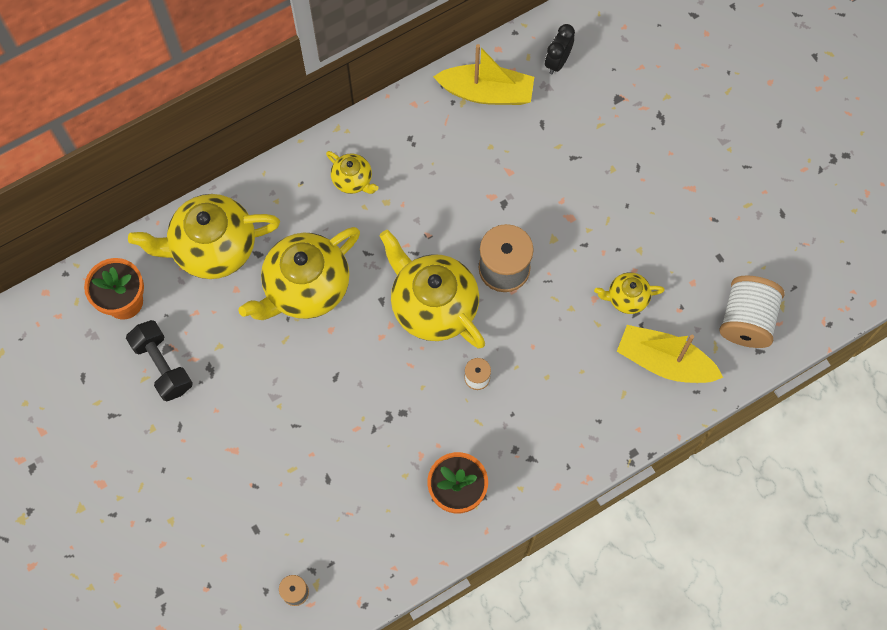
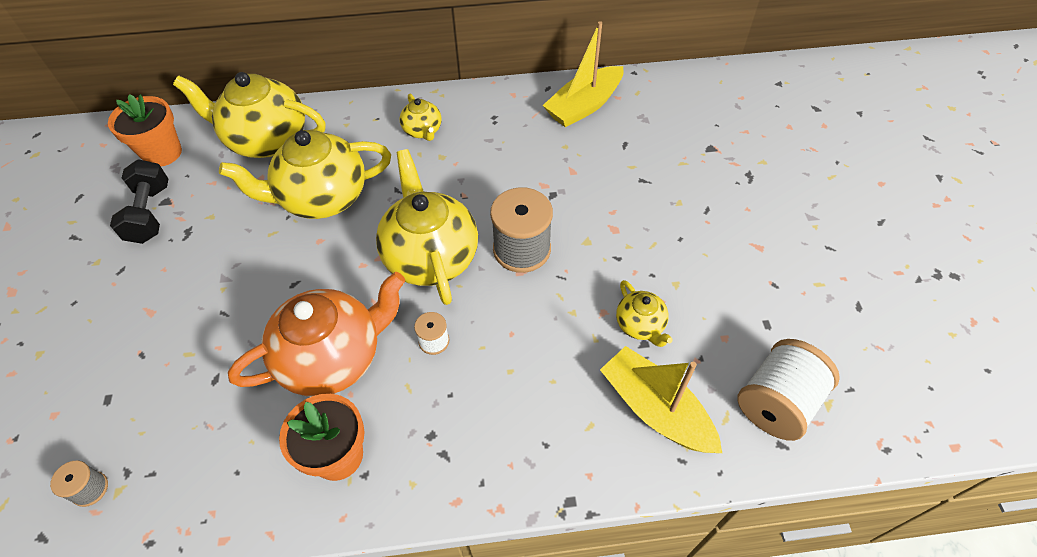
camera: 25 degrees right, 15 degrees down
yellow boat [433,44,534,105] -> yellow boat turned 105 degrees clockwise [543,21,624,127]
black clock [545,24,575,75] -> none
yellow teapot [594,272,665,314] -> yellow teapot turned 135 degrees counterclockwise [616,280,673,347]
none -> orange teapot [228,272,405,397]

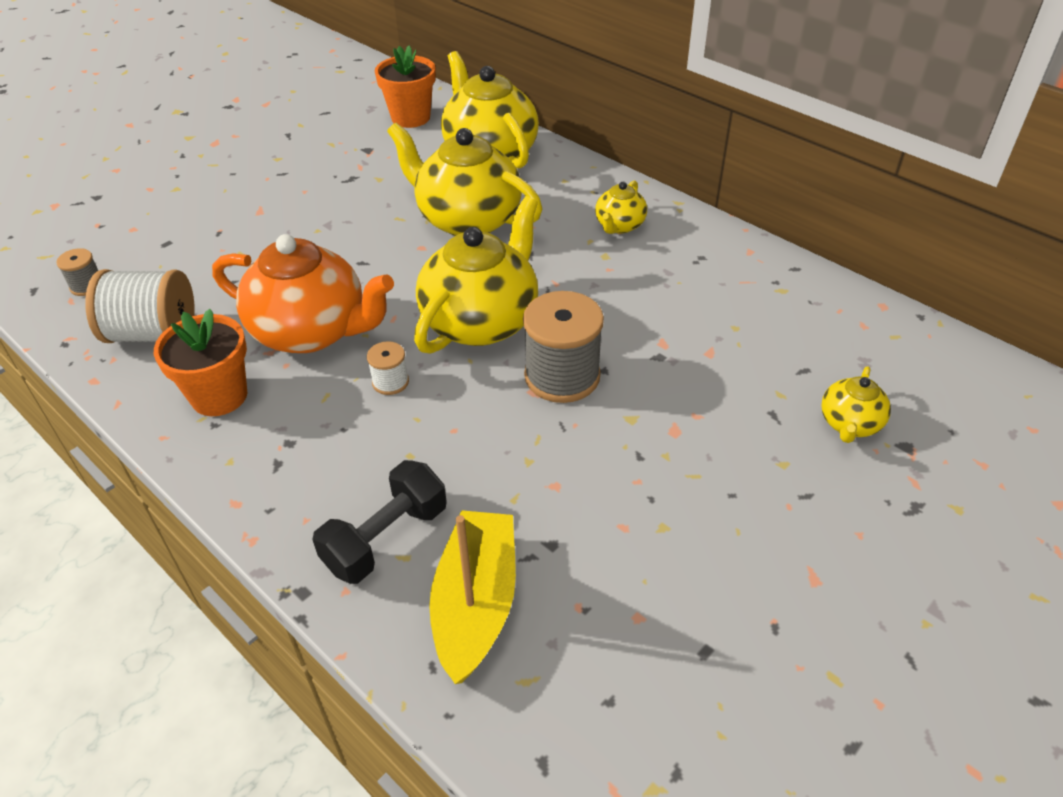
camera: 50 degrees right, 10 degrees down
black dumbbell [110,159,169,244] -> black dumbbell moved to [312,460,447,584]
yellow boat [543,21,624,127] -> none
yellow teapot [616,280,673,347] -> yellow teapot moved to [821,366,891,443]
white spool [737,339,840,441] -> white spool moved to [85,269,195,343]

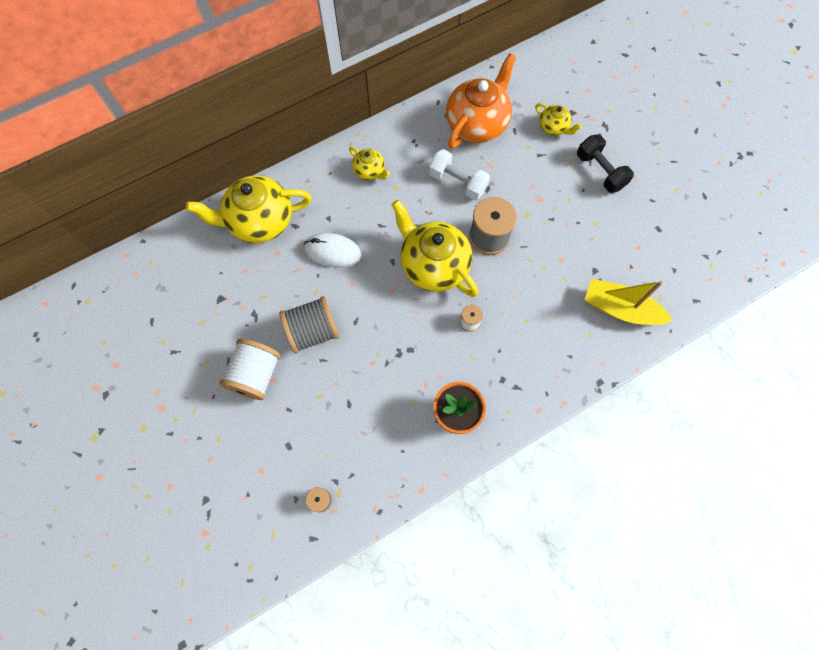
camera: 75 degrees left, 25 degrees up
white spool [85,269,195,343] -> white spool moved to [219,339,281,400]
orange teapot [212,234,394,353] -> orange teapot moved to [446,53,516,149]
black dumbbell [312,460,447,584] -> black dumbbell moved to [577,134,634,193]
orange flower pot [375,45,436,128] -> none
yellow teapot [387,123,542,236] -> white mouse [304,233,361,268]
none -> grey spool [279,296,339,353]
none -> white dumbbell [429,149,490,200]

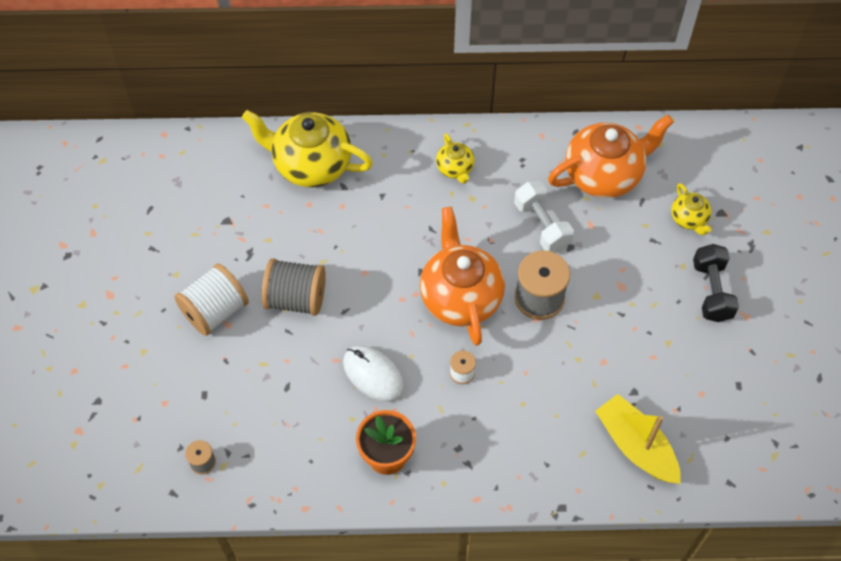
camera: 30 degrees right, 10 degrees down
white mouse [304,233,361,268] -> white mouse moved to [343,346,404,402]
yellow teapot [391,200,478,297] -> orange teapot [420,207,505,346]

